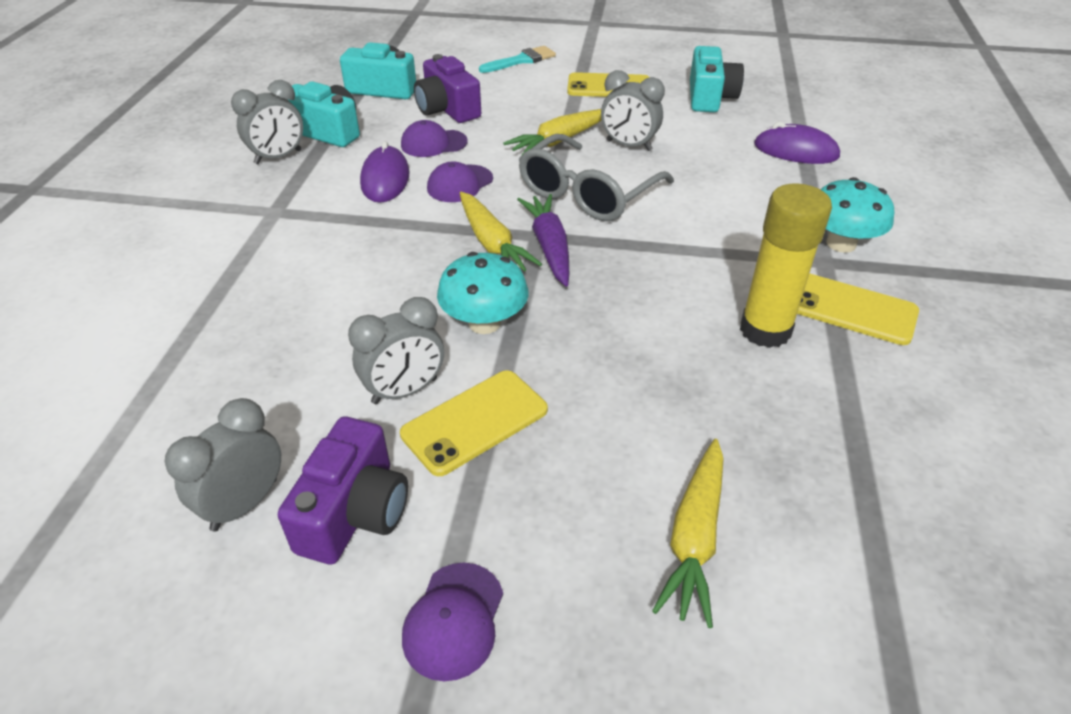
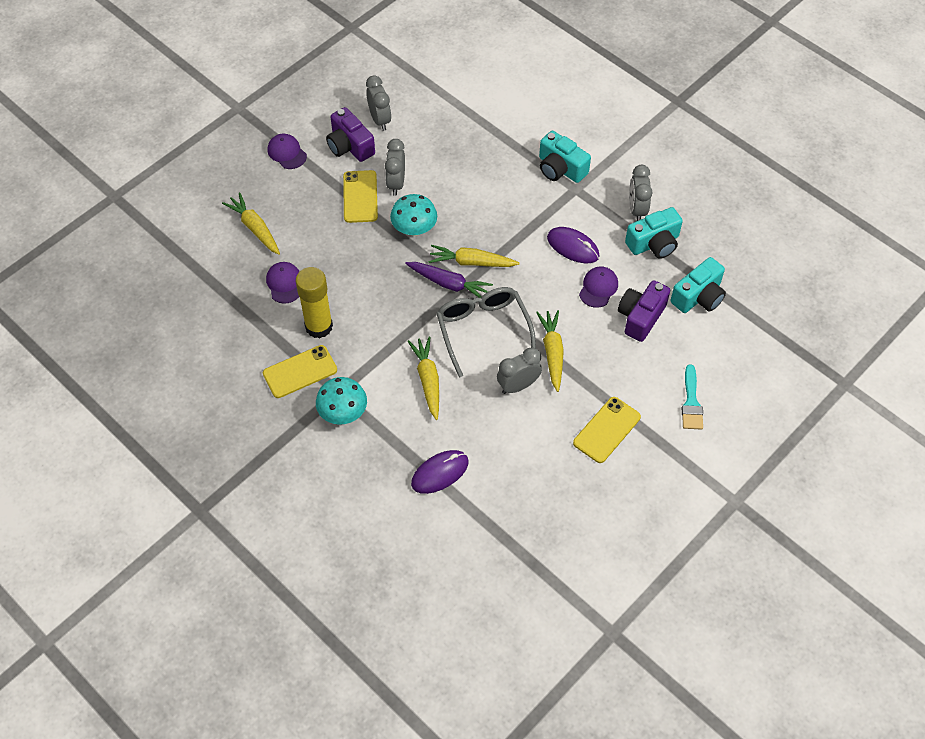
camera: 125 degrees right, 15 degrees up
purple camera [414,54,481,123] -> purple camera turned 60 degrees counterclockwise [618,280,670,342]
purple cap [427,161,493,202] -> purple cap moved to [266,262,300,304]
turquoise camera [690,46,744,112] -> turquoise camera moved to [539,131,591,183]
none -> yellow carrot [408,337,439,420]

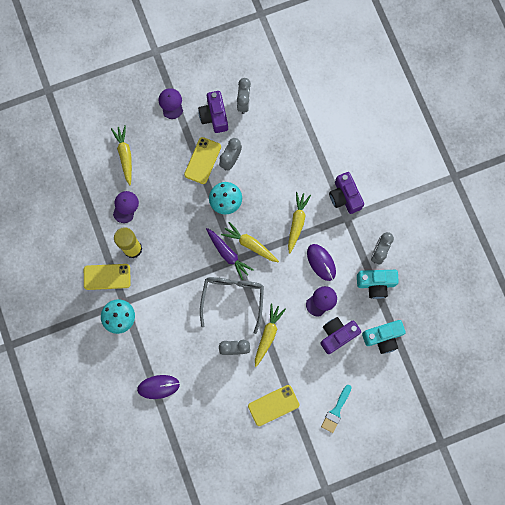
camera: 25 degrees right, 20 degrees up
yellow carrot [408,337,439,420] -> yellow carrot moved to [288,192,311,254]
turquoise camera [539,131,591,183] -> purple camera [329,172,364,214]

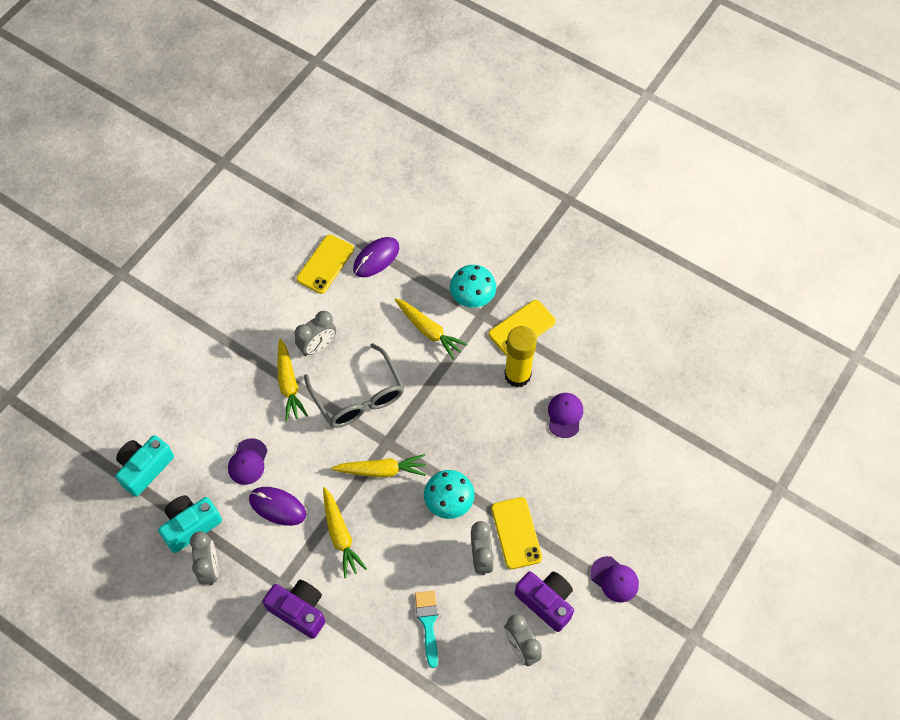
camera: 145 degrees right, 15 degrees down
yellow carrot [111,125,132,185] -> yellow carrot moved to [395,298,468,359]
purple cap [113,191,139,223] -> purple cap turned 150 degrees counterclockwise [548,393,583,438]
purple carrot [206,228,254,280] -> none
yellow phone [248,385,299,426] -> yellow phone moved to [296,234,354,294]
purple camera [320,317,361,354] -> none
turquoise brush [321,385,352,433] -> turquoise brush moved to [415,591,438,668]

